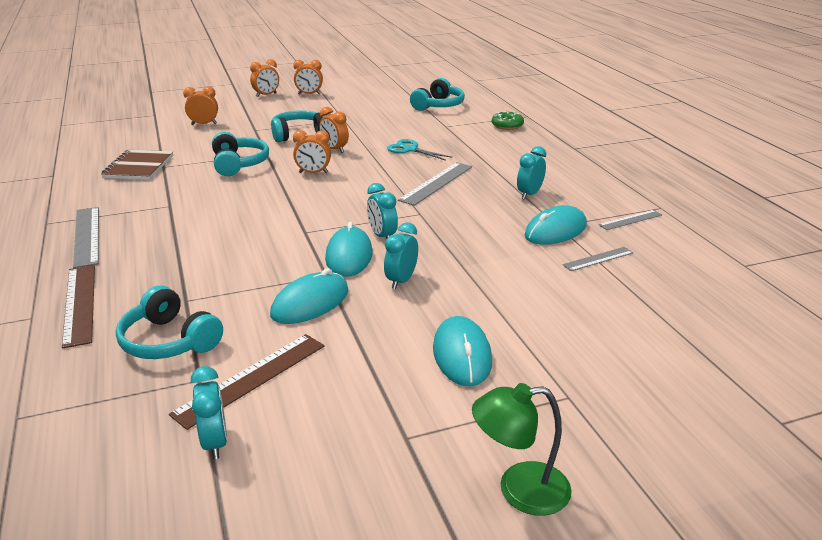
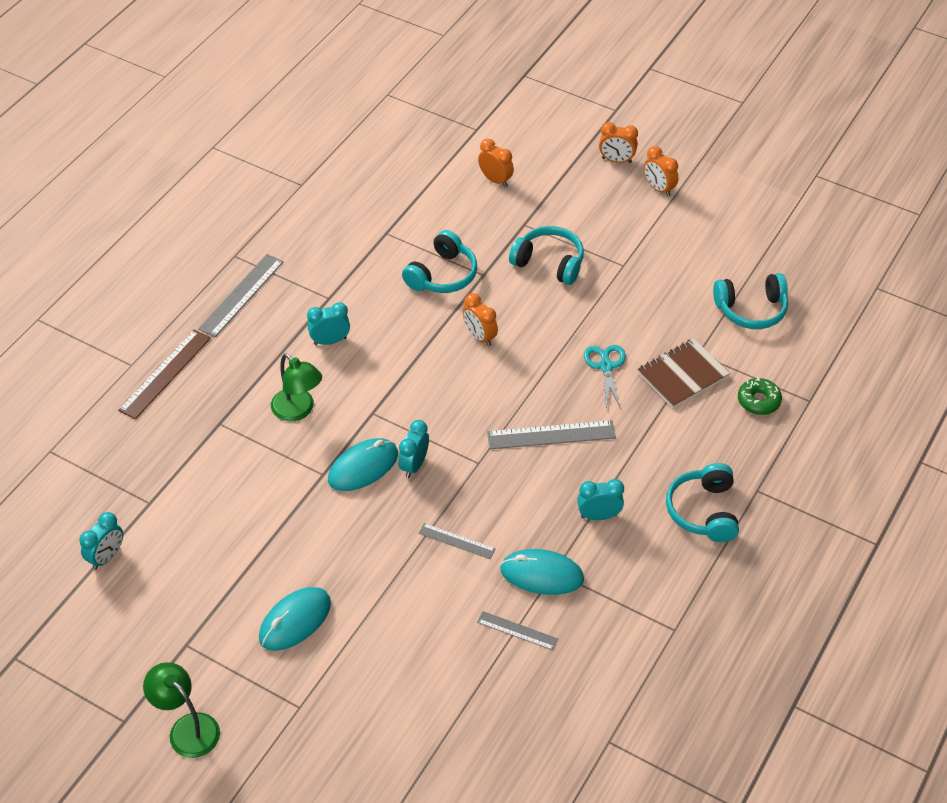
camera: 50 degrees right, 20 degrees up
brown notebook [101,150,173,180] -> brown notebook moved to [637,338,730,408]
turquoise headphones [116,285,223,359] -> turquoise headphones moved to [666,463,739,542]
brown ruler [169,334,325,430] -> none
turquoise mouse [270,268,349,324] -> none
orange clock [319,107,349,153] -> none
turquoise clock [384,223,418,289] -> turquoise clock moved to [307,302,350,345]
grey ruler [599,210,662,230] -> grey ruler moved to [418,523,496,559]
none -> green lamp [271,353,322,421]

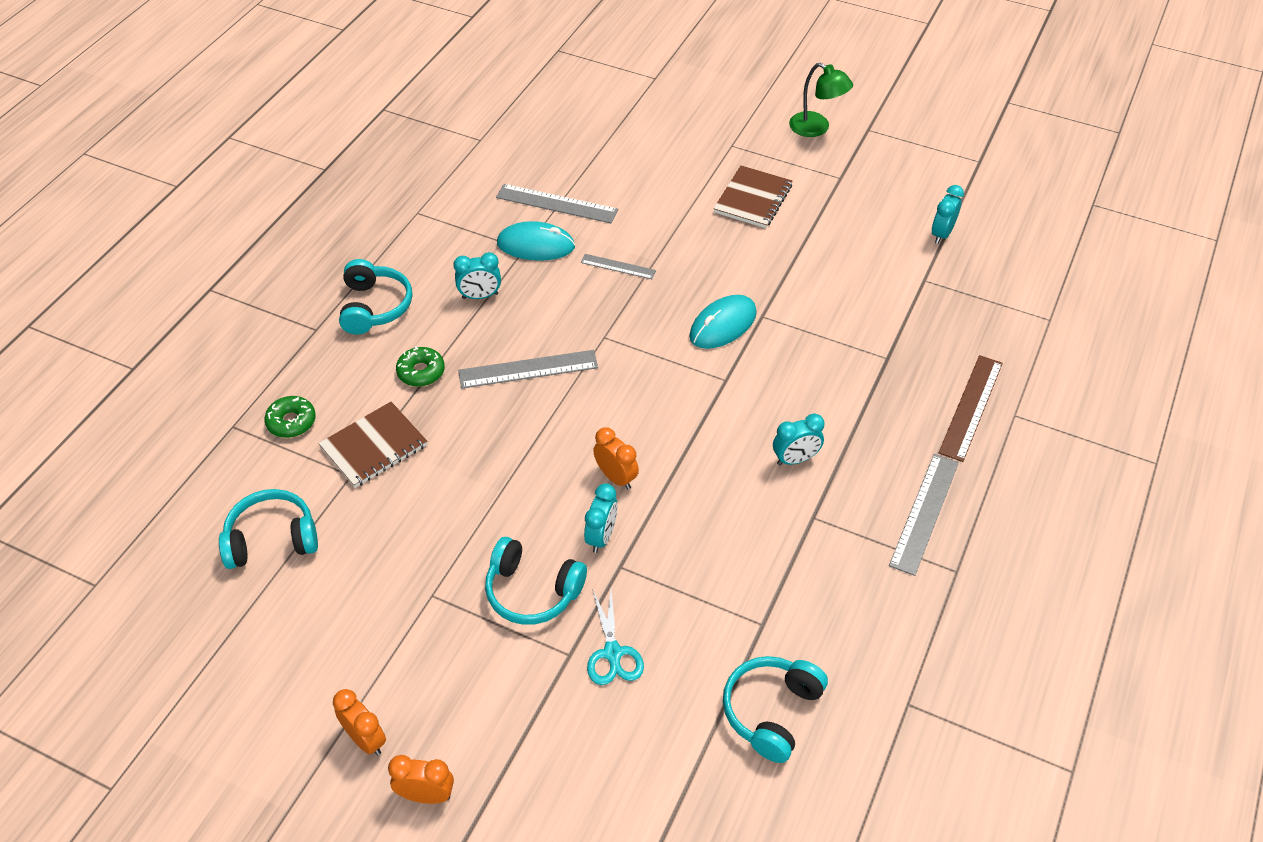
camera: 175 degrees right, 0 degrees up
turquoise mouse [259,587,331,651] -> brown notebook [713,165,792,228]
green lamp [271,353,322,421] -> none
turquoise clock [398,420,429,478] -> turquoise clock moved to [584,483,618,553]
turquoise headphones [402,230,477,293] -> turquoise headphones moved to [723,656,828,763]
grey ruler [477,611,558,650] -> grey ruler [496,184,618,223], size x1.70
orange clock [478,139,514,187] -> none
turquoise scissors [584,345,626,409] -> turquoise scissors moved to [587,590,644,685]
none -> green donut [396,346,445,387]

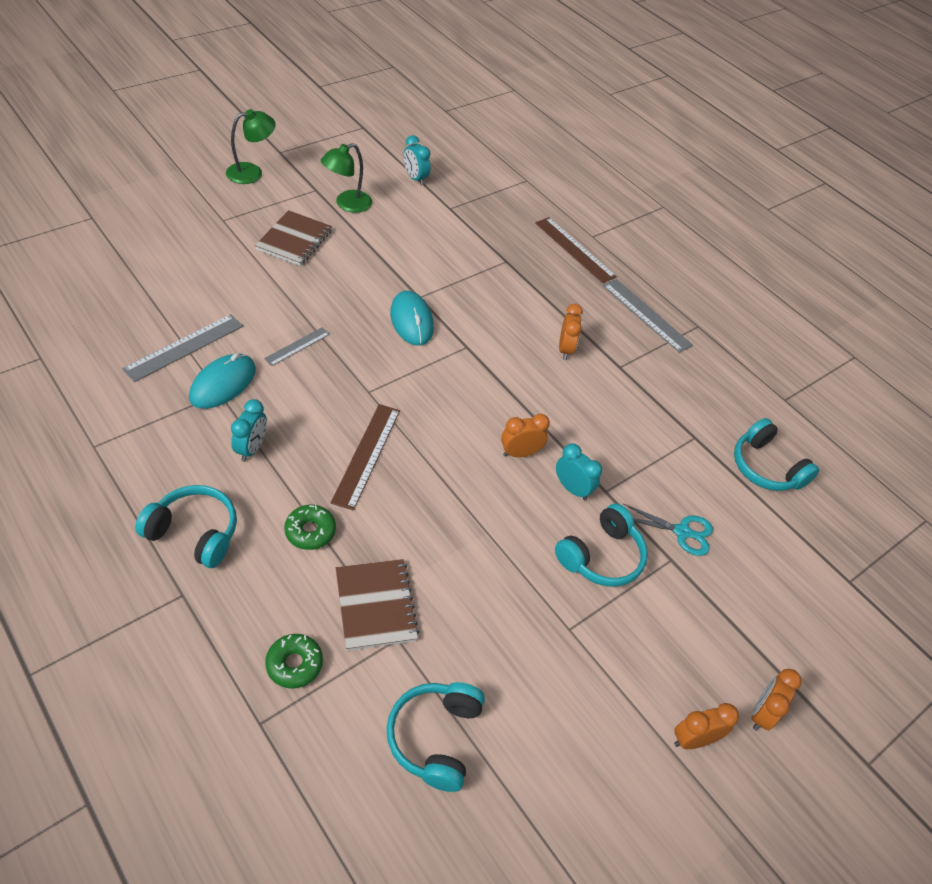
camera: 70 degrees left, 0 degrees up
grey ruler [458,350,598,389] -> brown ruler [331,404,400,511]
brown notebook [713,165,792,228] -> brown notebook turned 60 degrees clockwise [255,210,332,266]
turquoise clock [773,414,824,466] -> orange clock [559,304,583,360]
none -> green lamp [321,143,372,213]

